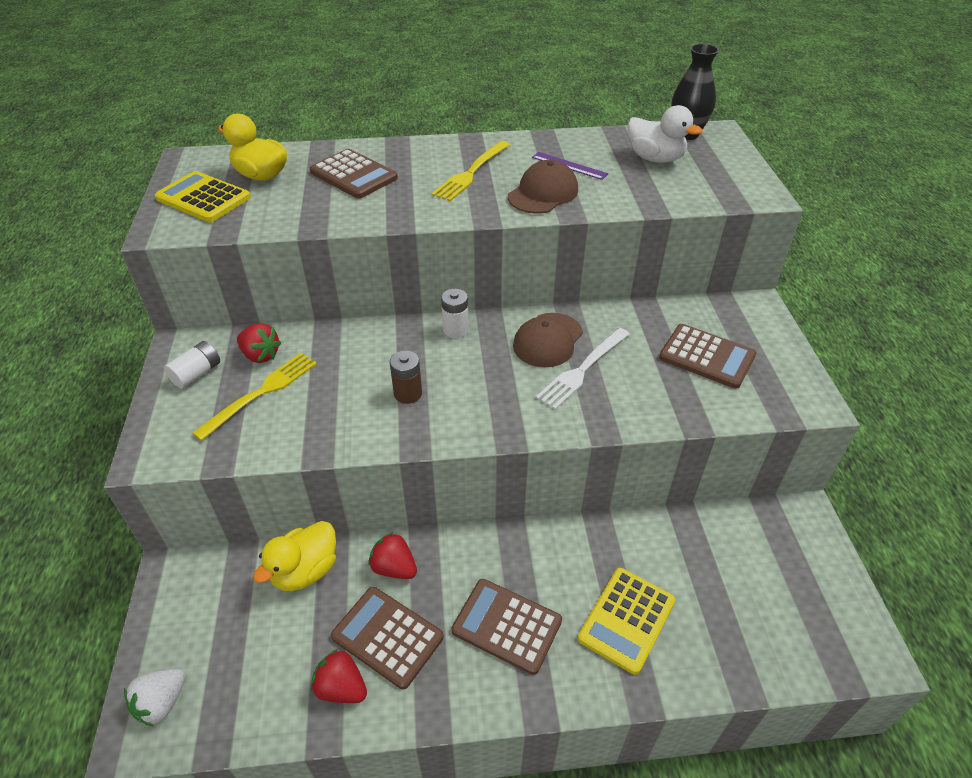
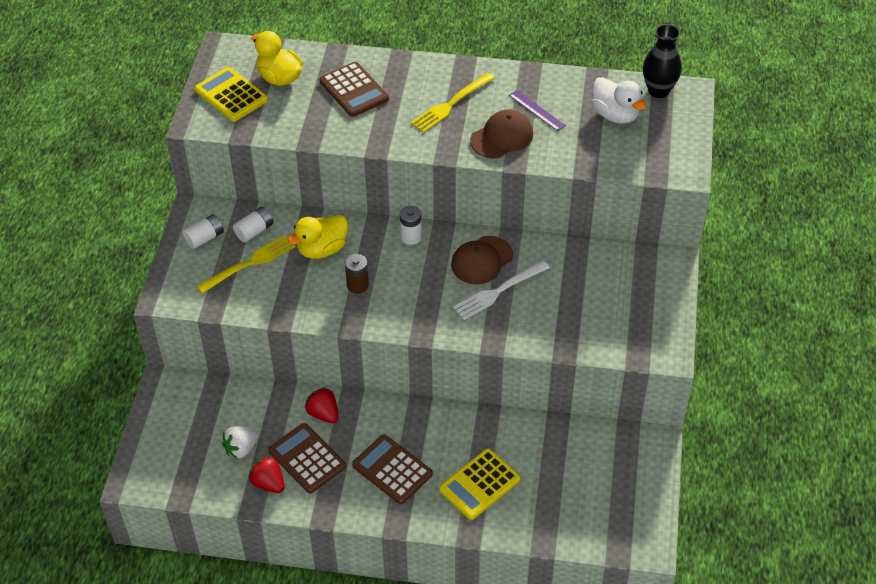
camera: 15 degrees right, 5 degrees up
white strawberry [124,669,185,727] -> white strawberry moved to [222,426,259,459]
red strawberry [237,323,281,363] -> white battery [233,207,273,242]
yellow duck [253,521,336,591] -> yellow duck moved to [288,215,348,259]
brown calculator [659,324,756,389] -> none

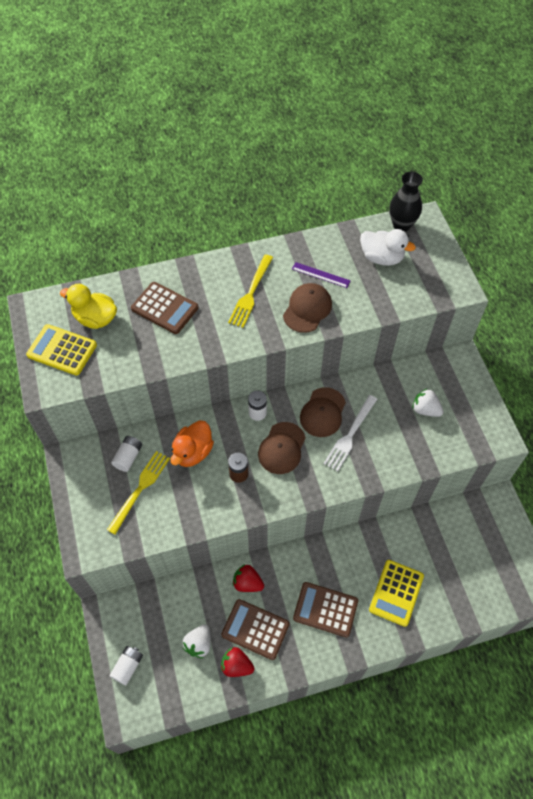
camera: 25 degrees left, 10 degrees up
white battery [183,214,224,249] -> white battery moved to [109,646,143,686]
yellow duck [288,215,348,259] -> orange duck [170,420,214,467]
none -> brown cap [258,422,306,474]
none -> white strawberry [412,388,443,417]

